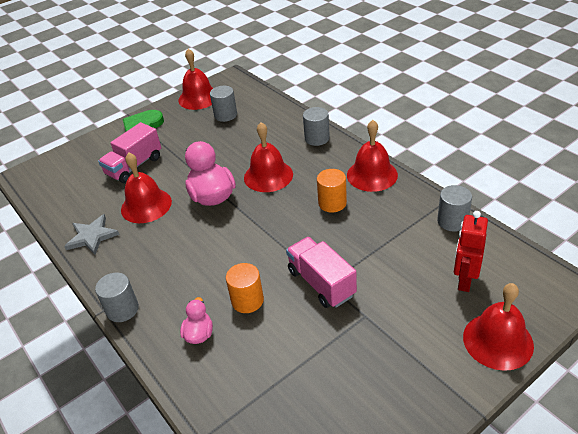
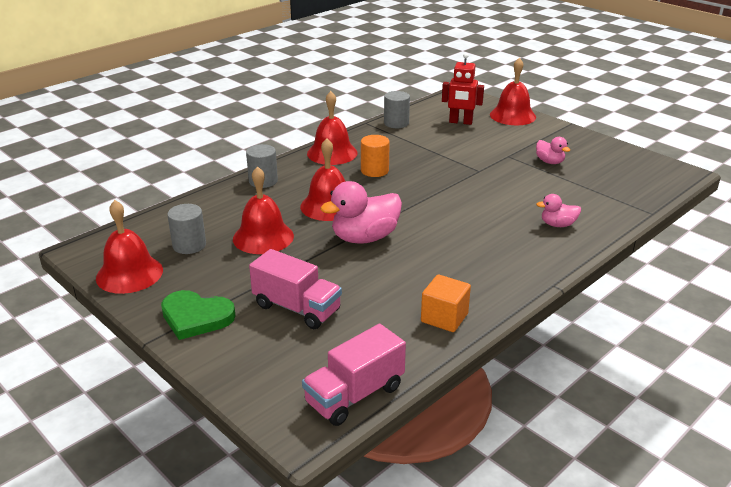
camera: 100 degrees left, 10 degrees down
grey star [64,214,120,255] -> orange cube [421,274,471,332]
grey cylinder [95,273,139,322] -> none
red bell [121,152,172,223] -> red bell moved to [233,166,294,254]
orange cylinder [226,263,264,313] -> none
pink truck [286,237,357,308] -> pink truck moved to [302,324,406,426]
none -> pink duck [536,137,570,164]

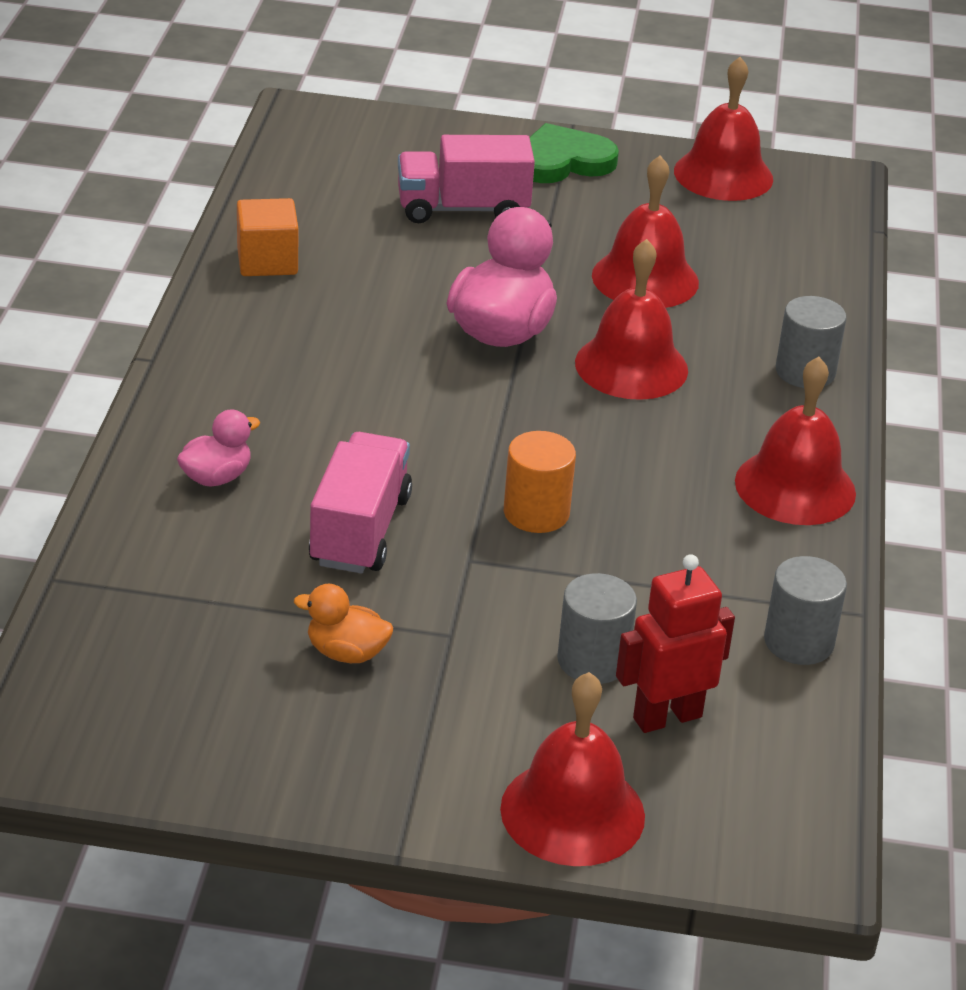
camera: 140 degrees right, 5 degrees up
grey cylinder [167,204,206,254] -> grey cylinder moved to [557,573,637,684]
pink truck [302,324,406,426] -> pink truck moved to [309,432,412,573]
orange cylinder [361,135,390,177] -> orange cylinder moved to [504,431,576,533]
pink duck [536,137,570,164] -> orange duck [294,584,393,663]

